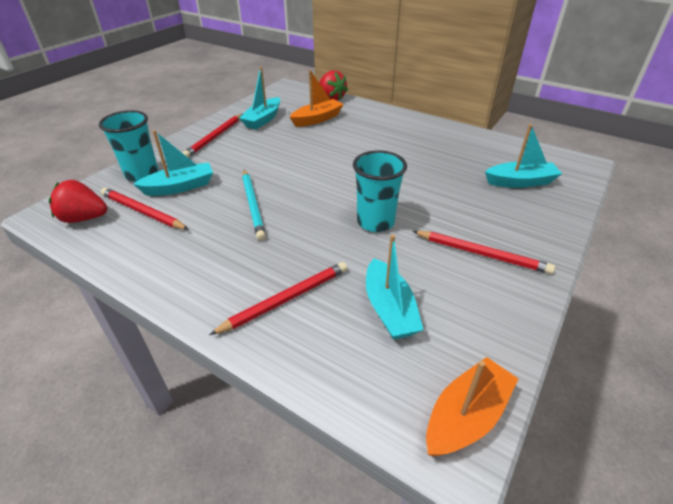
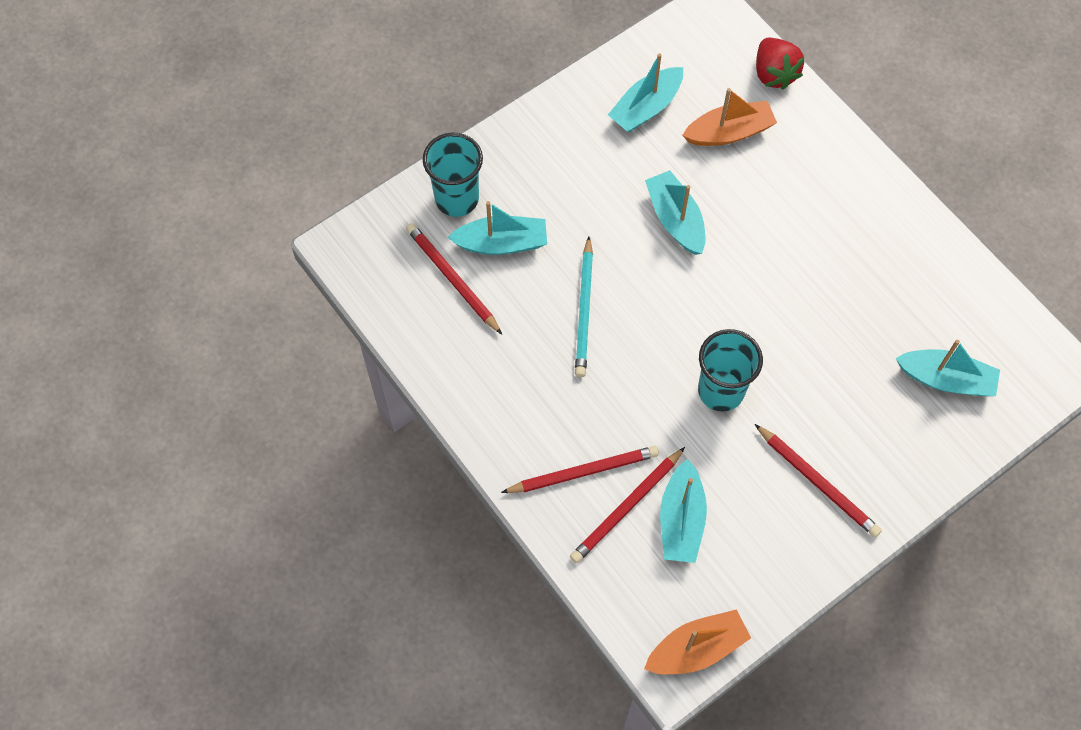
camera: 20 degrees right, 25 degrees up
red strawberry [48,180,107,223] -> none
red pencil [183,114,243,158] -> red pencil moved to [570,447,685,563]
none -> turquoise boat [645,170,706,255]

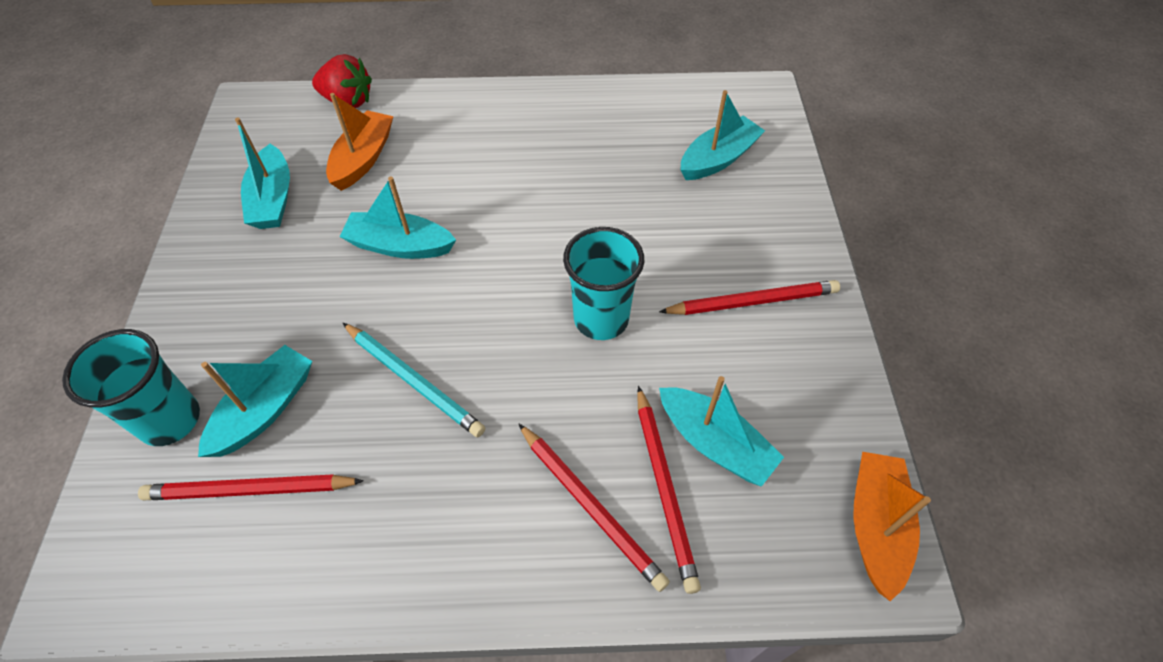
camera: 55 degrees left, 10 degrees down
red pencil [501,446,659,493] -> red pencil turned 120 degrees clockwise [518,423,670,592]

